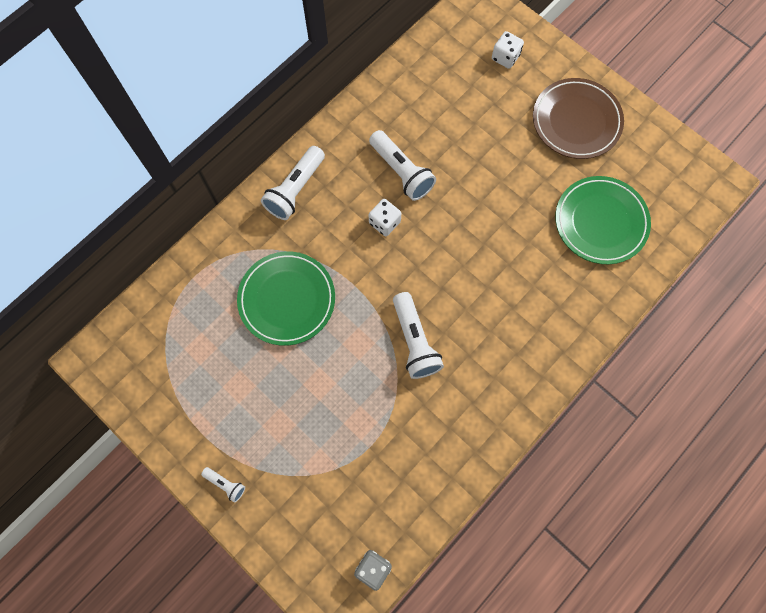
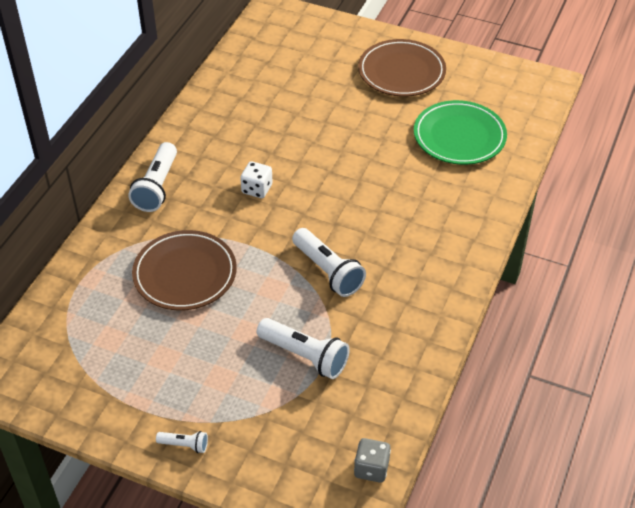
camera: 20 degrees left, 25 degrees down
green plate [237,251,335,346] -> brown plate [132,230,237,310]
white flashlight [369,130,436,201] -> white flashlight moved to [257,318,350,379]
white dice [492,31,524,69] -> none

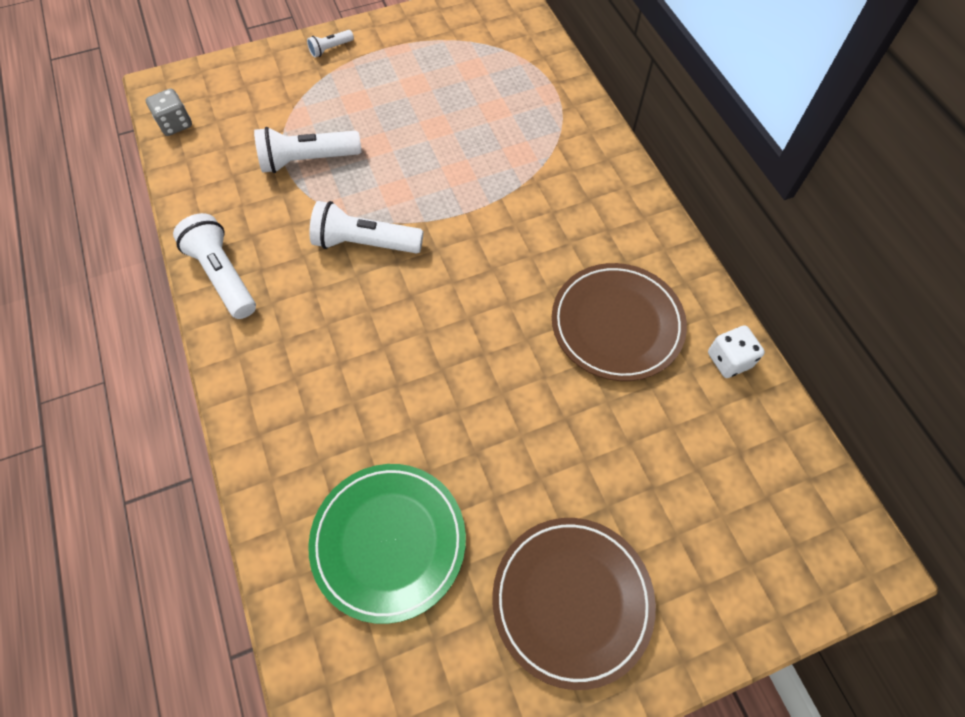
camera: 135 degrees right, 15 degrees up
white flashlight [128,142,177,212] -> white flashlight moved to [173,213,256,319]
brown plate [132,230,237,310] -> brown plate moved to [552,263,687,381]
white dice [240,161,273,198] -> white dice moved to [708,325,765,378]

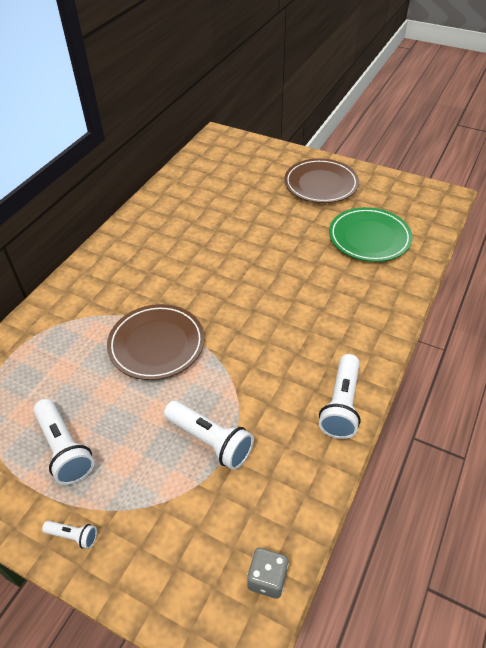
camera: 130 degrees left, 15 degrees down
white flashlight [309,201,423,254] -> white flashlight moved to [33,399,94,485]
brown plate [552,263,687,381] -> brown plate moved to [107,304,204,380]
white dice [708,325,765,378] -> none

